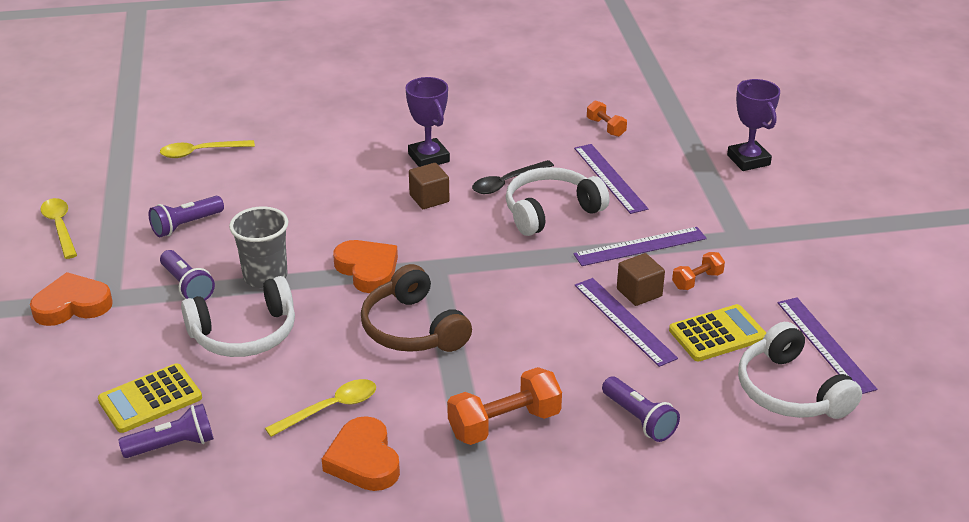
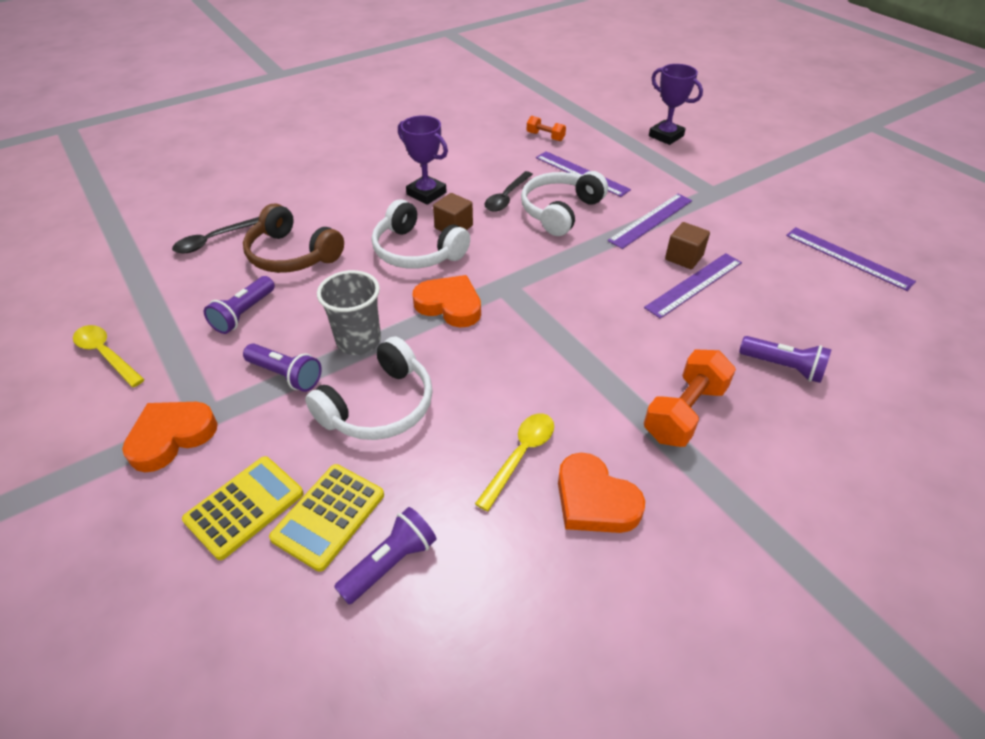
camera: 25 degrees left, 10 degrees up
yellow spoon [160,140,255,158] -> black spoon [172,217,259,253]
brown headphones [361,264,472,352] -> brown headphones moved to [243,203,344,273]
purple ruler [575,278,678,367] -> purple ruler turned 75 degrees counterclockwise [644,253,742,319]
yellow calculator [669,304,766,362] -> yellow calculator moved to [182,456,303,560]
orange dumbbell [672,252,725,290] -> none
white headphones [738,322,862,419] -> white headphones moved to [372,199,470,269]

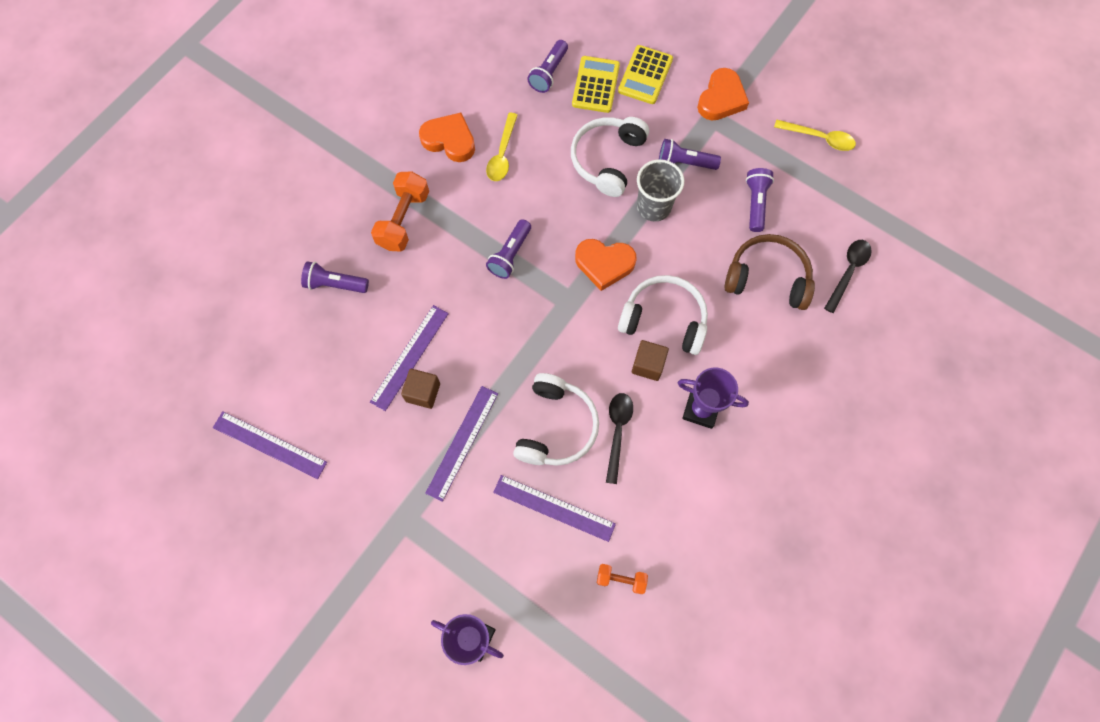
camera: 160 degrees right, 25 degrees up
none -> purple flashlight [486,219,531,279]

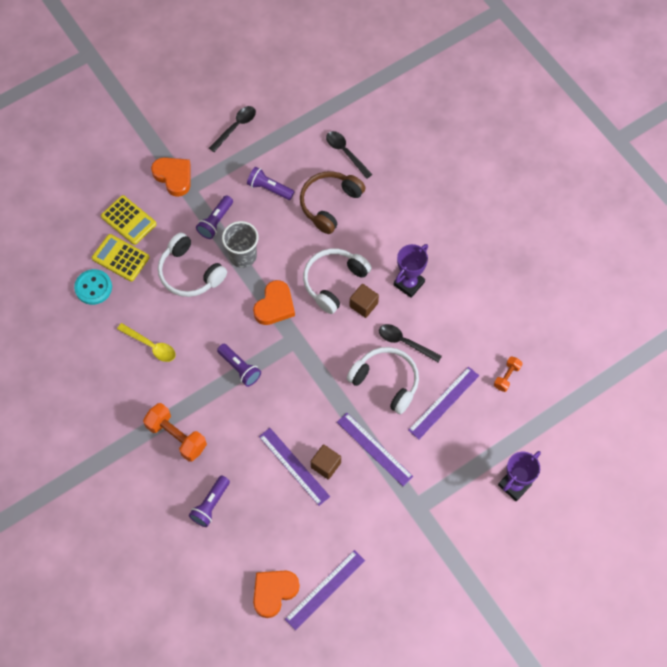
camera: 70 degrees left, 5 degrees down
orange heart [419,113,475,162] -> orange heart moved to [253,570,300,618]
purple flashlight [527,40,568,93] -> turquoise button [74,269,112,305]
yellow spoon [774,120,856,151] -> black spoon [209,106,256,152]

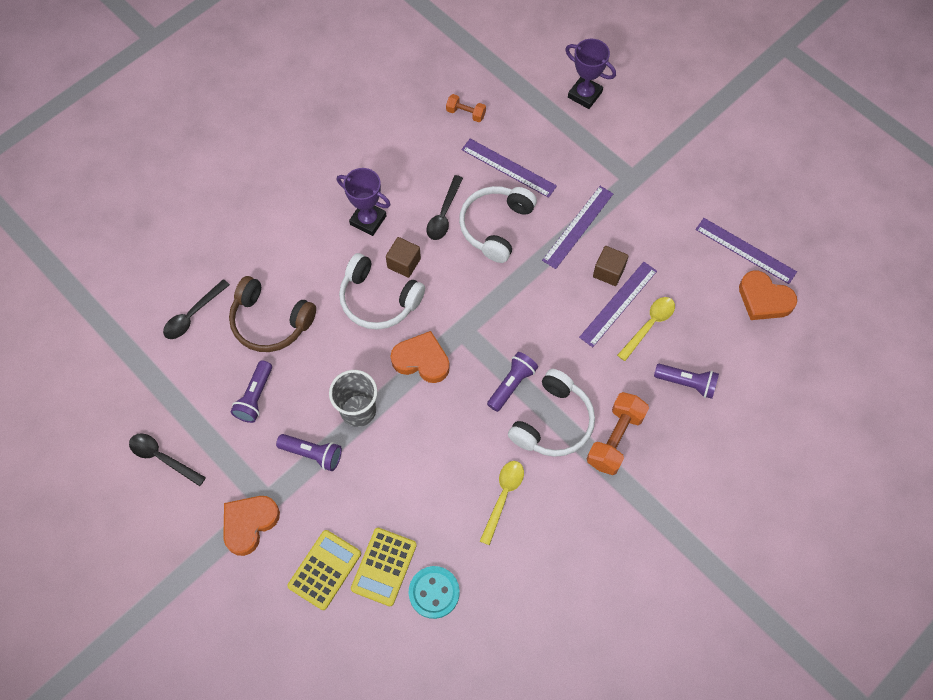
camera: 100 degrees left, 0 degrees up
white headphones [158,232,227,297] -> white headphones moved to [508,369,595,457]
none -> yellow spoon [617,297,675,361]

